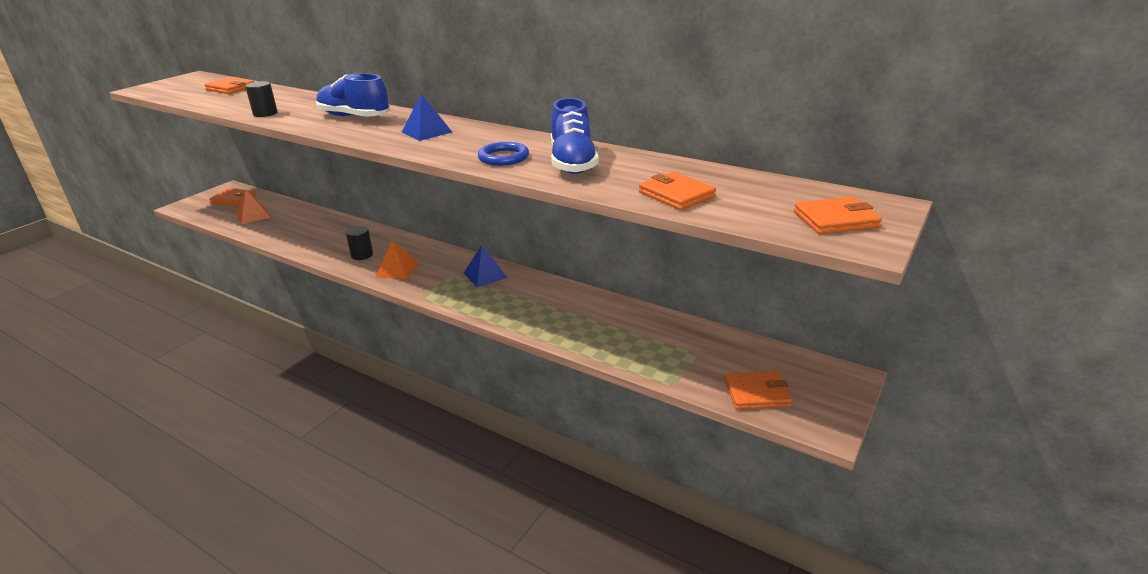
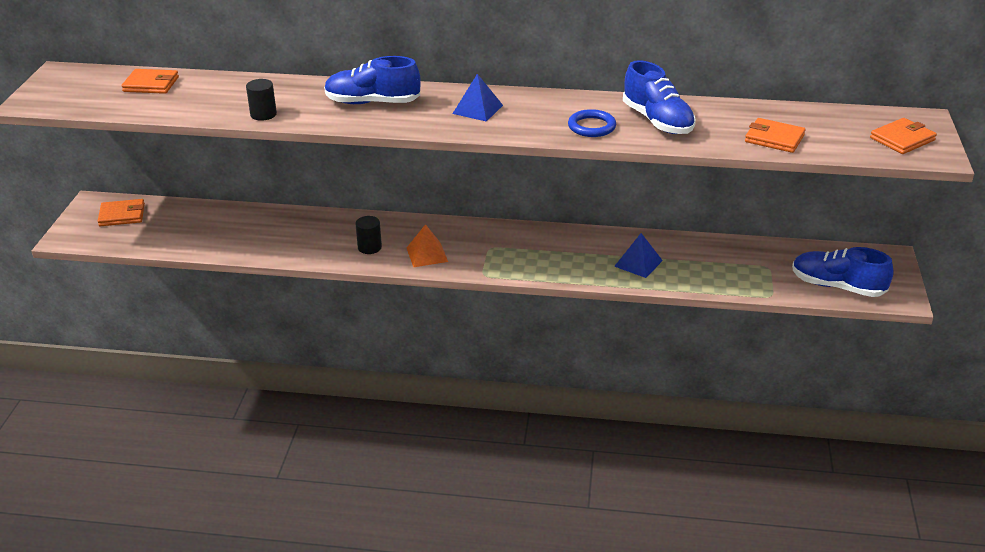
camera: 25 degrees left, 5 degrees up
orange pyramid [237,190,271,224] -> none
blue pyramid [463,245,508,287] -> blue pyramid moved to [614,233,663,278]
orange wallet [725,371,792,410] -> blue shoe [792,247,893,297]

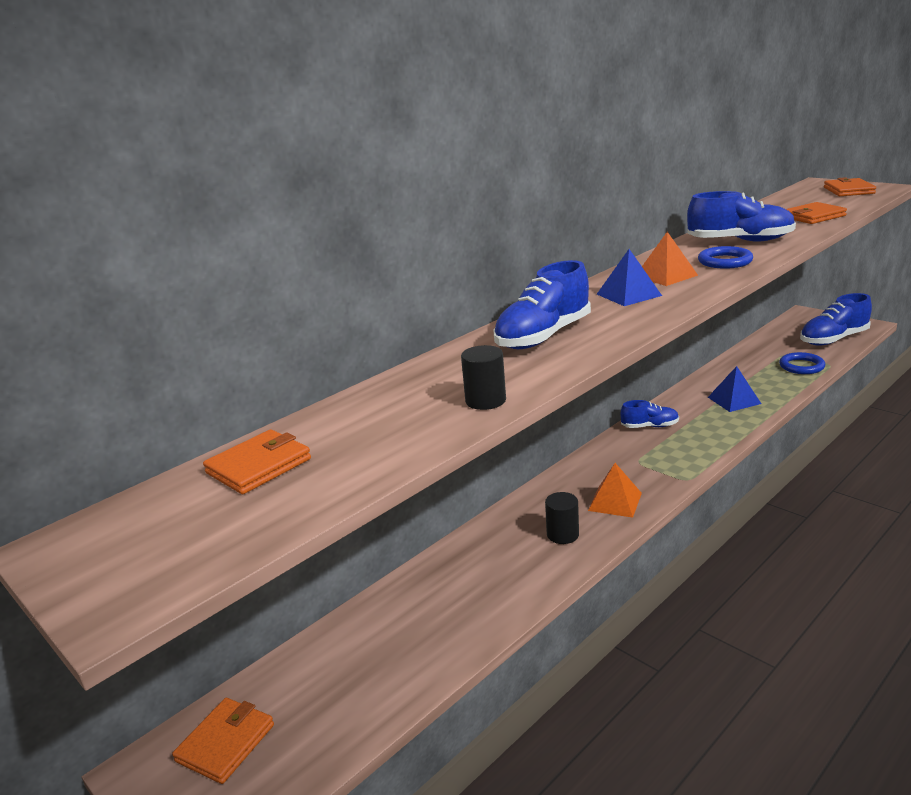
camera: 50 degrees left, 10 degrees down
none -> blue shoe [621,400,679,428]
none -> orange pyramid [642,232,698,286]
none -> blue ring [779,352,825,374]

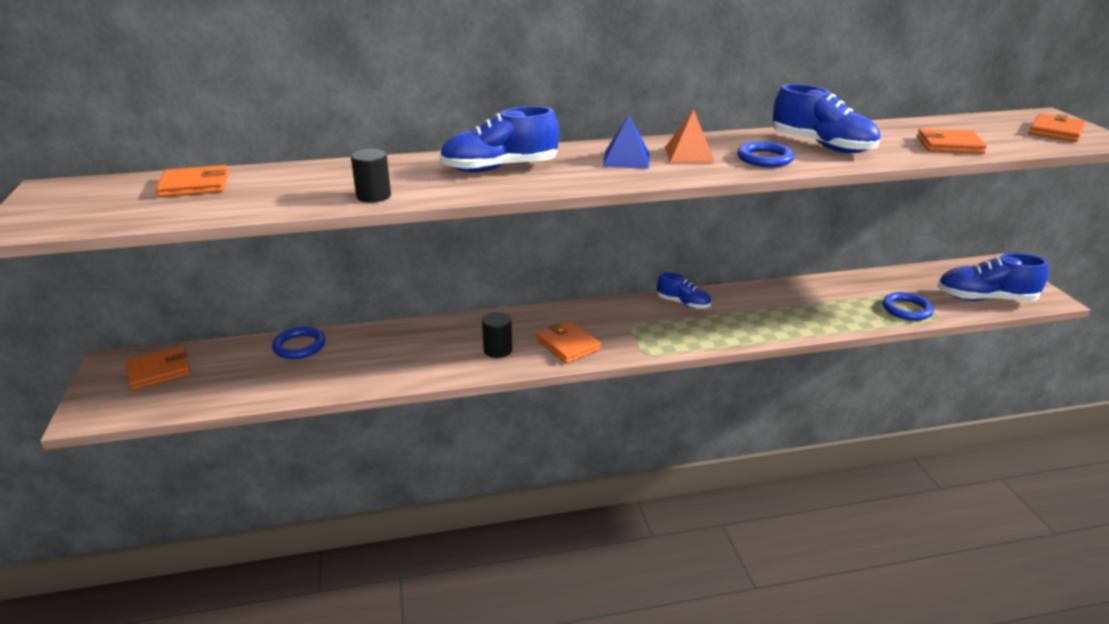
camera: 30 degrees right, 5 degrees up
orange pyramid [588,463,642,518] -> orange wallet [537,321,601,364]
blue pyramid [708,366,761,412] -> none
none -> blue ring [272,327,325,359]

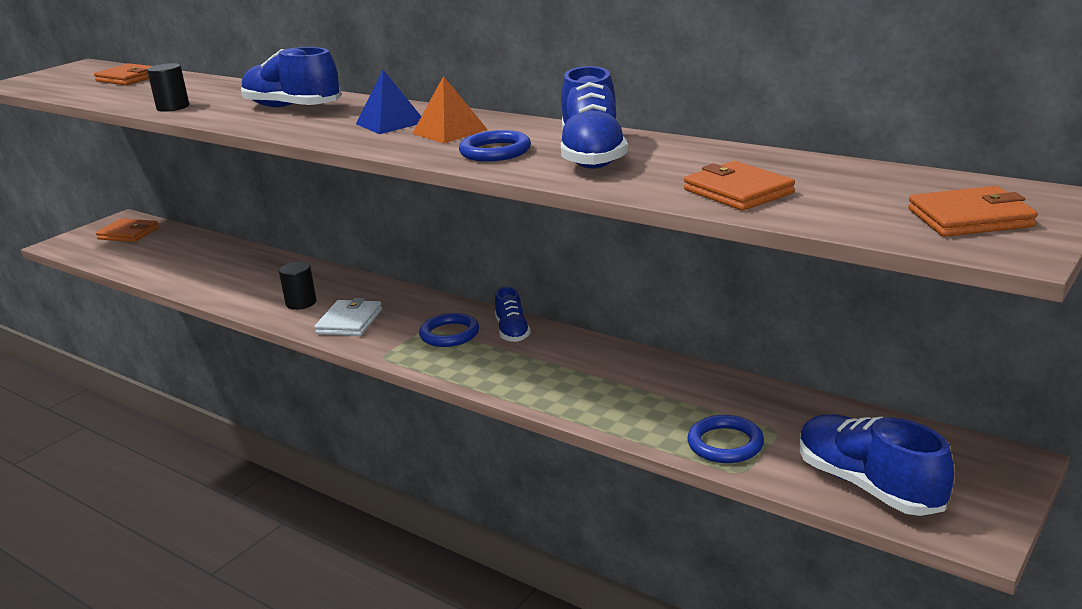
camera: 50 degrees right, 5 degrees down
blue ring [272,327,325,359] -> blue ring moved to [419,313,479,347]
orange wallet [537,321,601,364] -> white wallet [315,298,382,336]

